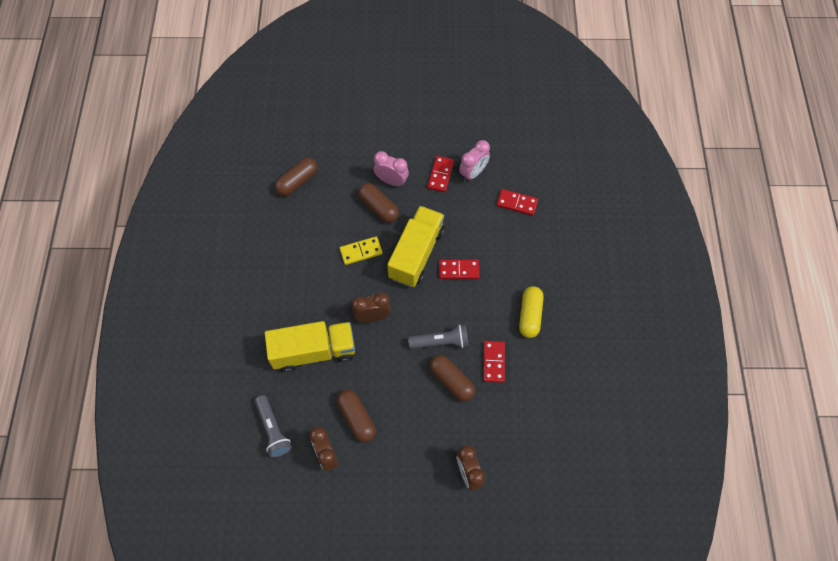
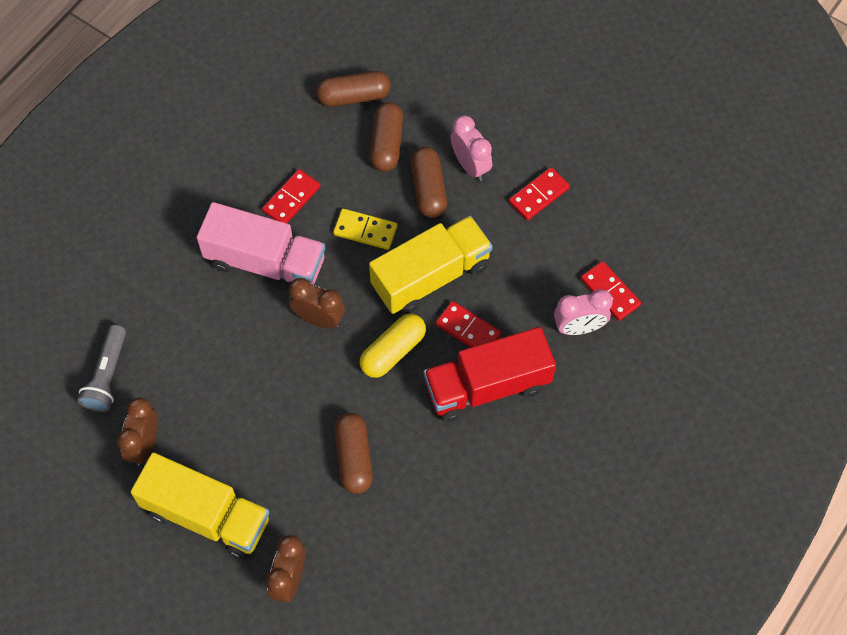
camera: 35 degrees right, 0 degrees up
yellow truck [265,321,355,372] -> yellow truck moved to [131,453,269,559]
brown capsule [337,390,376,442] -> brown capsule moved to [370,102,403,172]
grey flashlight [408,324,469,349] -> none
pink clock [459,140,490,182] -> pink clock moved to [554,289,613,335]
red domino [483,341,505,383] -> red domino moved to [262,169,320,223]
yellow capsule [519,286,544,338] -> yellow capsule moved to [360,314,426,378]
none -> pink truck [197,202,325,289]
none -> red truck [424,327,556,422]

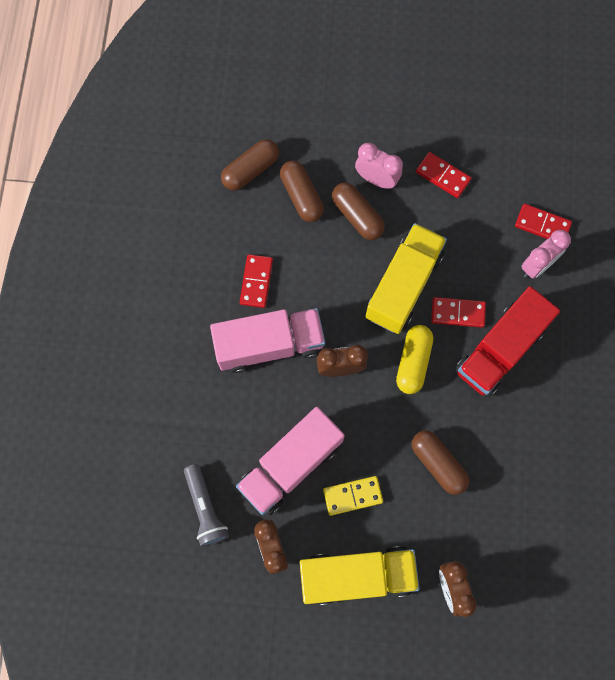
camera: 30 degrees left, 10 degrees up
yellow domino [333,209,397,250] -> yellow domino moved to [323,476,383,516]
red domino [509,167,570,221] -> red domino turned 75 degrees counterclockwise [416,152,471,198]
none -> pink truck [236,407,345,515]

